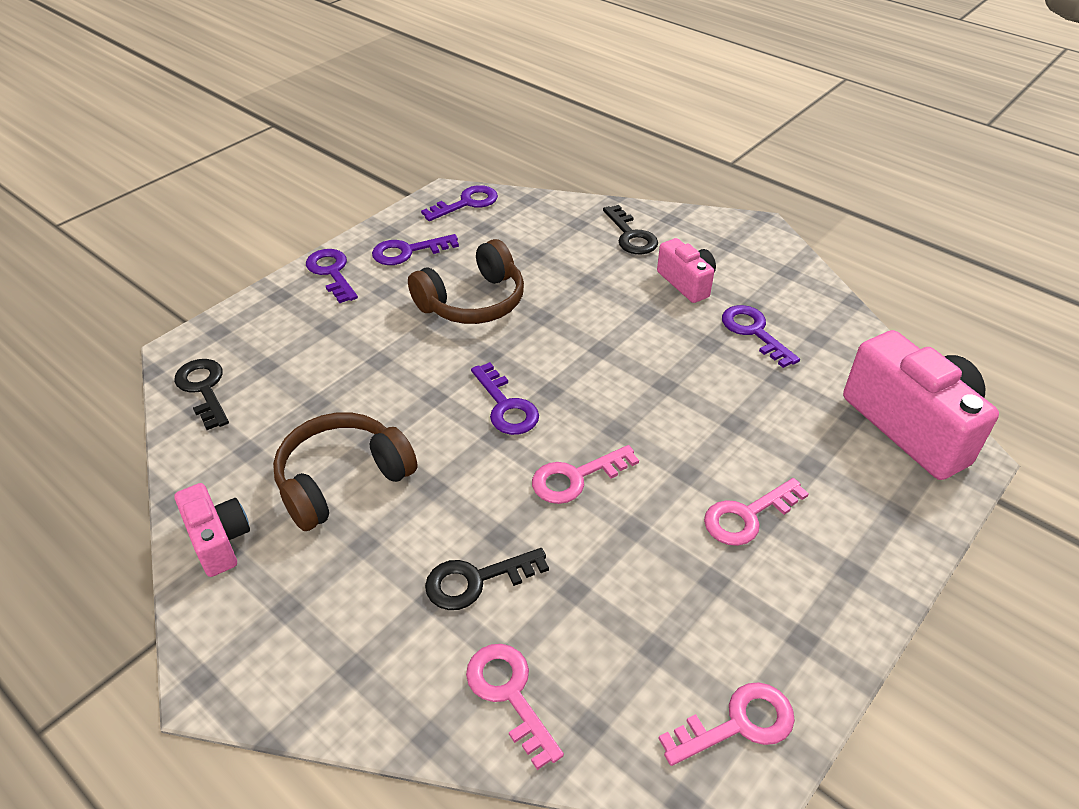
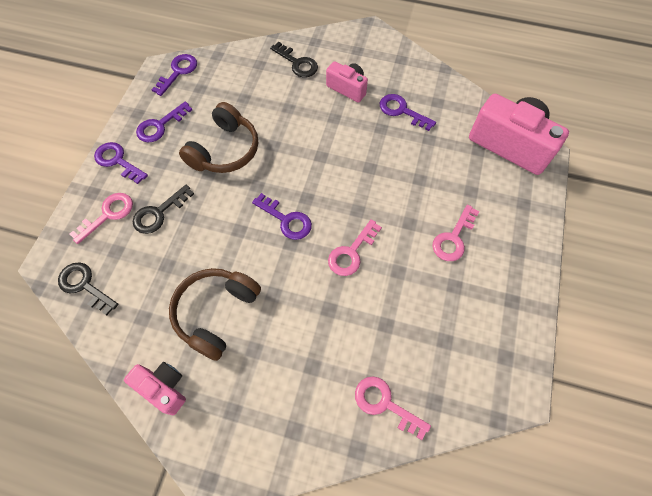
camera: 25 degrees left, 20 degrees up
black key [425,548,549,610] -> black key moved to [133,184,194,234]
pink key [658,682,795,766] -> pink key moved to [70,193,133,244]

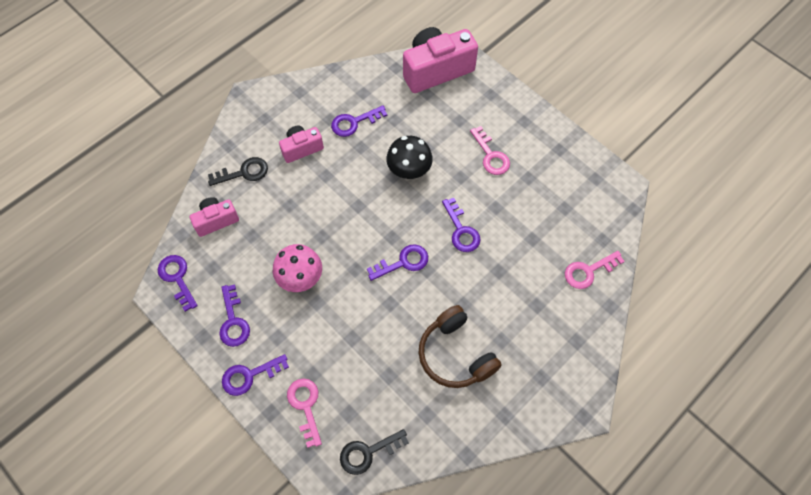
camera: 60 degrees left, 0 degrees up
pink camera [124,362,186,415] -> pink camera moved to [190,197,239,237]
black key [133,184,194,234] -> none
brown headphones [179,102,258,173] -> pink mushroom [273,244,322,292]
pink key [328,219,382,276] -> purple key [442,198,481,252]
none -> black mushroom [386,136,433,179]

